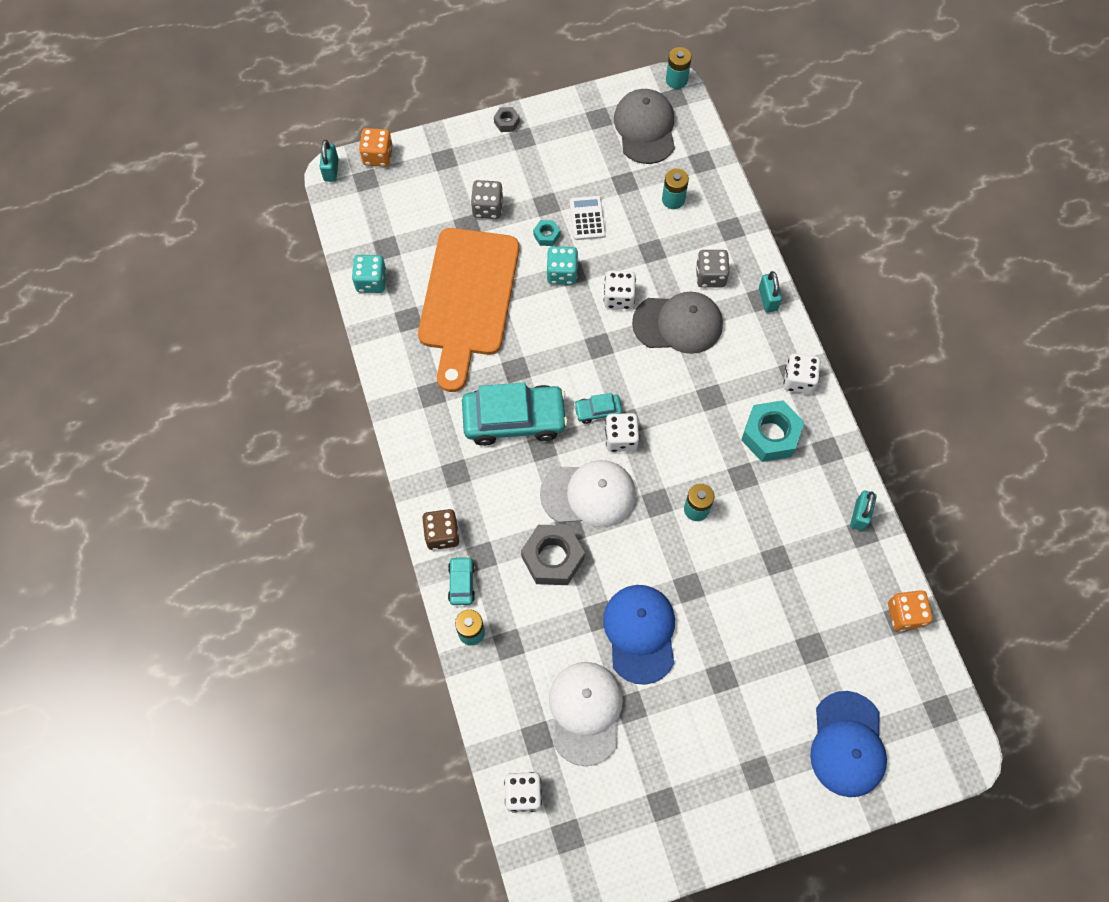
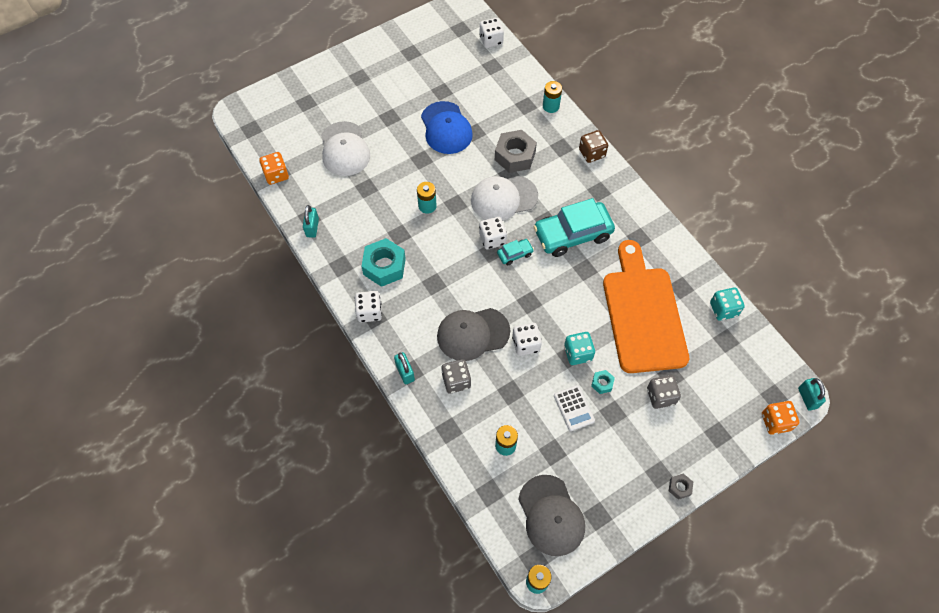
camera: 165 degrees right, 5 degrees down
turquoise car [448,556,475,605] -> none
white cap [549,662,623,766] -> white cap moved to [321,121,370,176]
blue cap [810,691,887,797] -> none

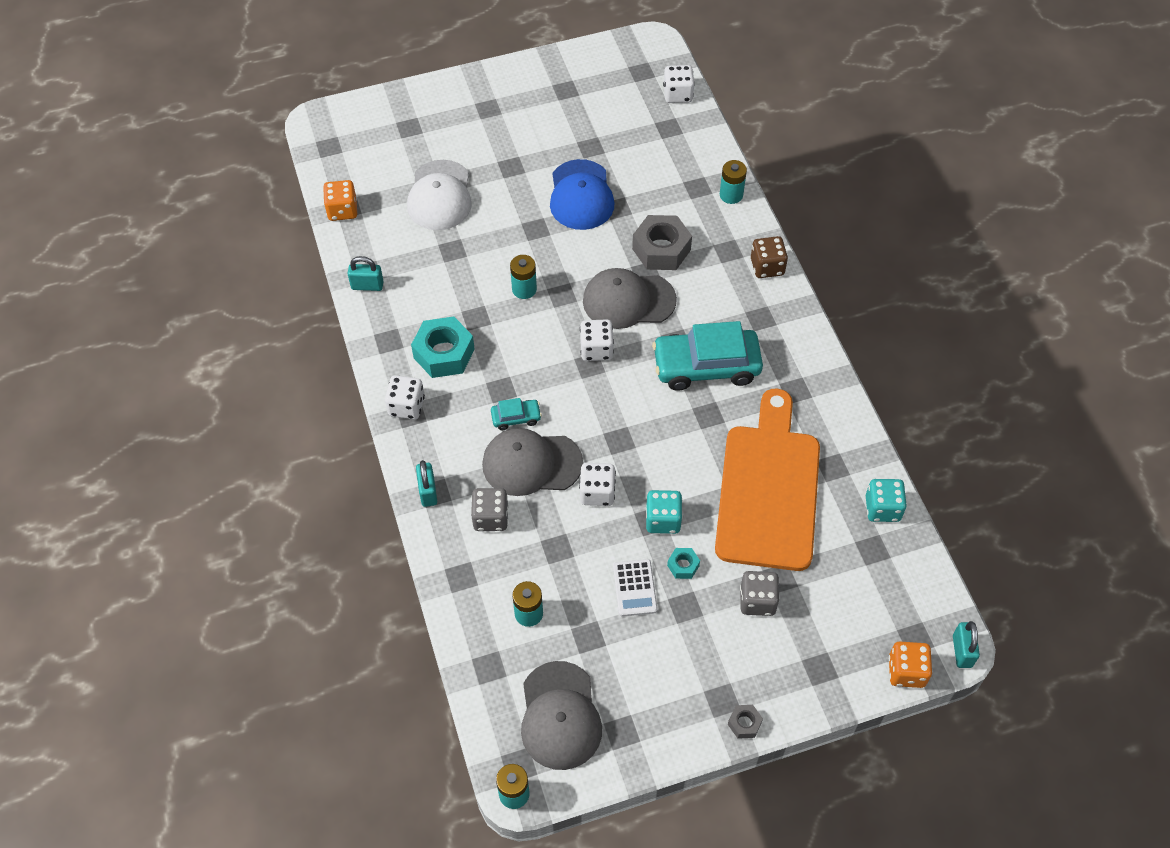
camera: 15 degrees right, 5 degrees down
turquoise padlock [303,205,319,238] -> turquoise padlock turned 75 degrees clockwise [347,256,384,291]
white cap [471,176,538,221] -> grey cap [583,268,677,329]
turquoise car [497,239,534,265] -> turquoise car moved to [491,398,542,430]

